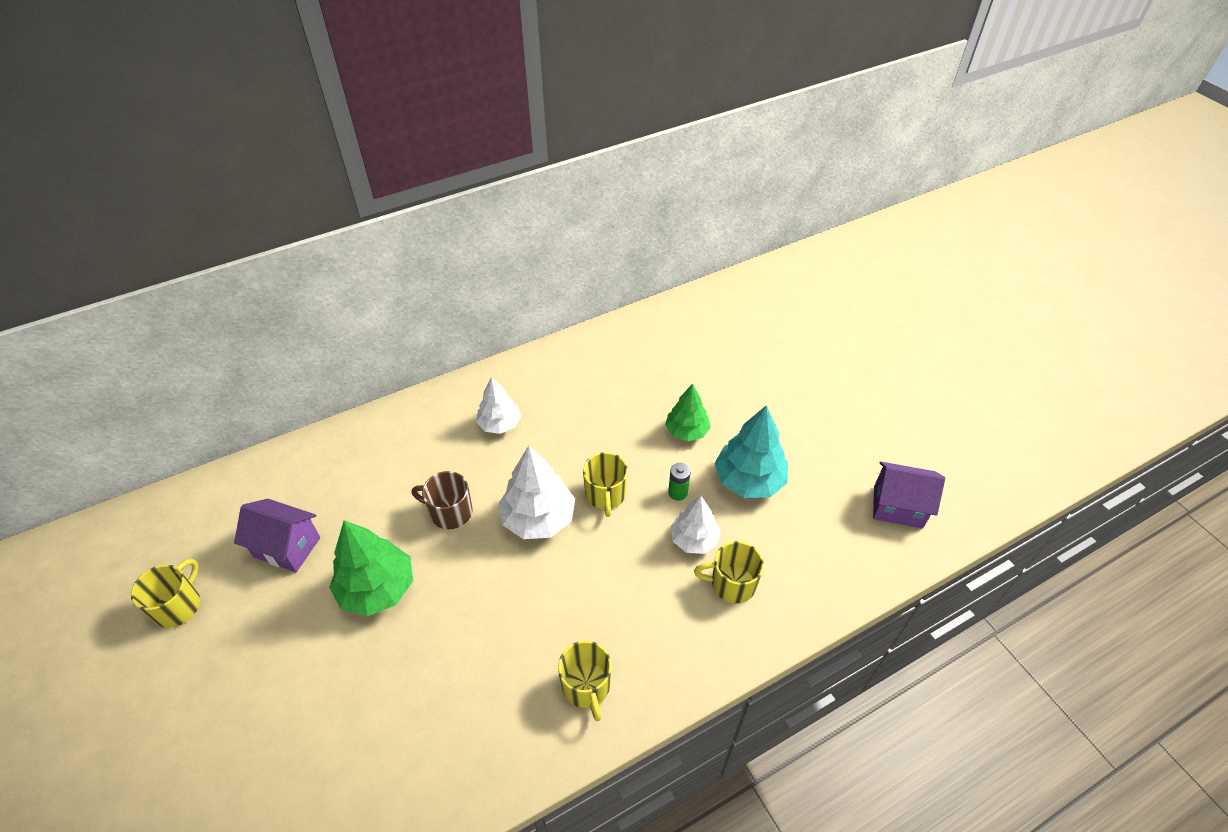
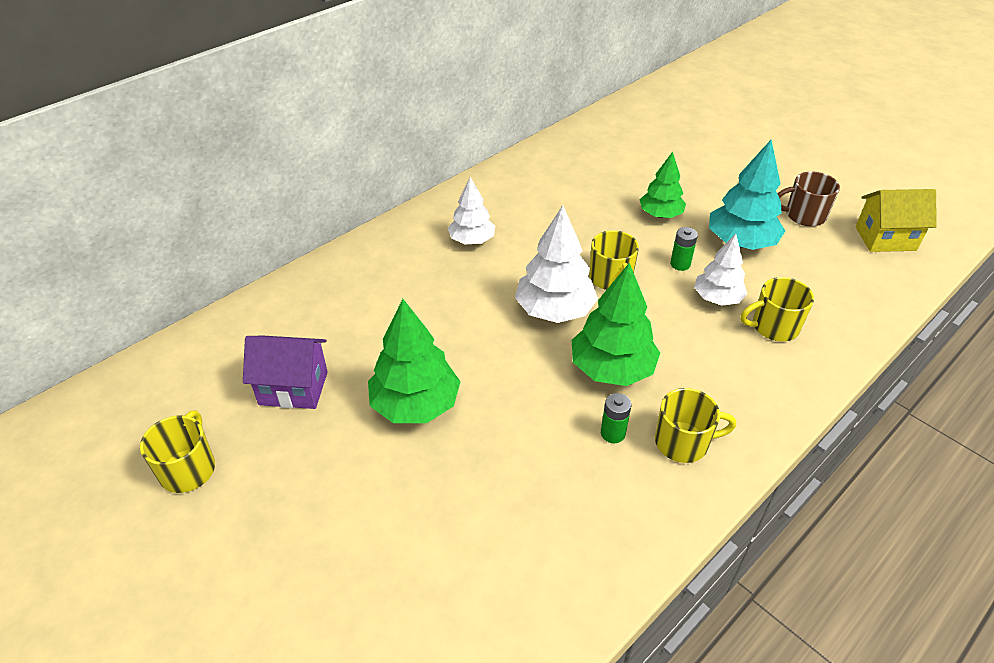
camera: 15 degrees left, 5 degrees down
brown mug [412,471,473,529] -> brown mug moved to [777,171,840,226]
yellow mug [558,641,612,721] -> yellow mug turned 60 degrees counterclockwise [655,388,736,463]
purple house [873,461,945,529] -> yellow house [855,189,937,252]
none -> green tree [572,263,660,386]
none -> green battery [601,393,631,443]

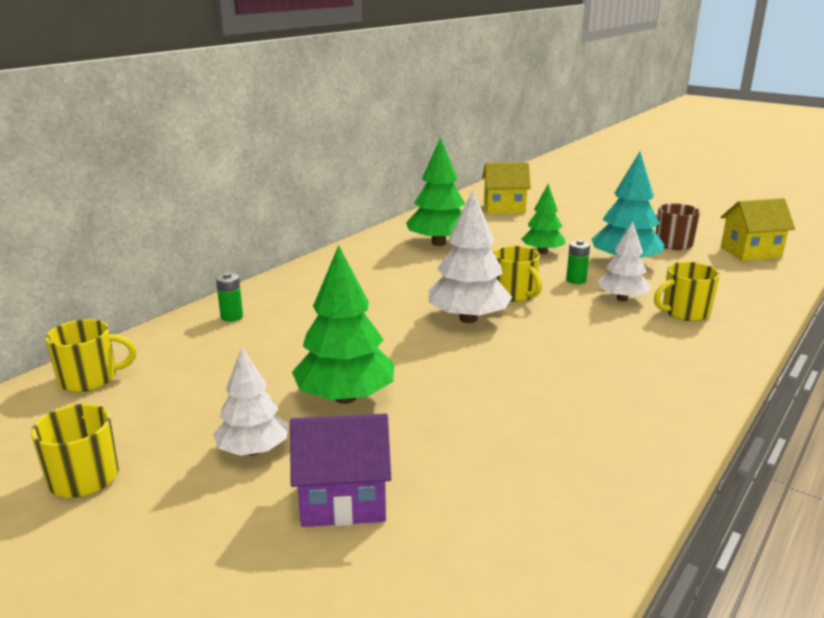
camera: 10 degrees left, 20 degrees down
purple house [243,336,328,409] -> purple house moved to [290,413,391,527]
white tree [448,177,495,244] -> white tree moved to [213,348,288,456]
green tree [572,263,660,386] -> green tree moved to [406,137,465,246]
green battery [601,393,631,443] -> green battery moved to [216,272,243,322]
yellow mug [655,388,736,463] -> yellow mug moved to [45,319,137,392]
none -> yellow house [482,162,531,214]

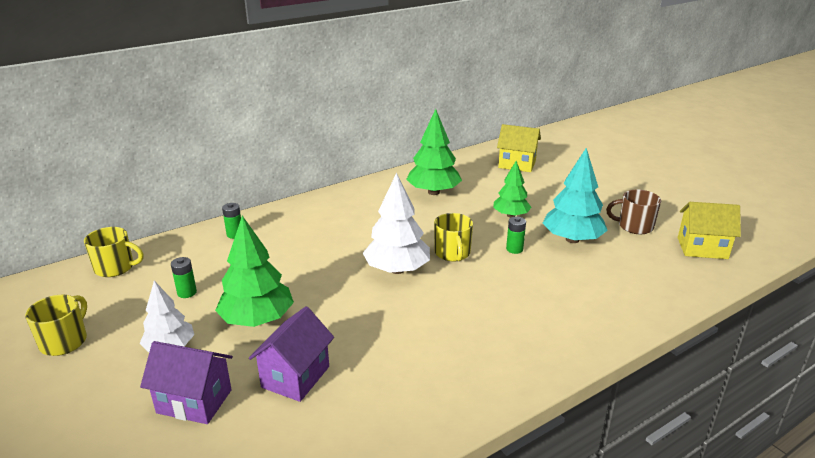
camera: 20 degrees right, 5 degrees up
white tree [598,221,651,301] -> none
yellow mug [654,262,720,321] -> none
none -> green battery [171,257,197,298]
none -> purple house [249,306,334,402]

